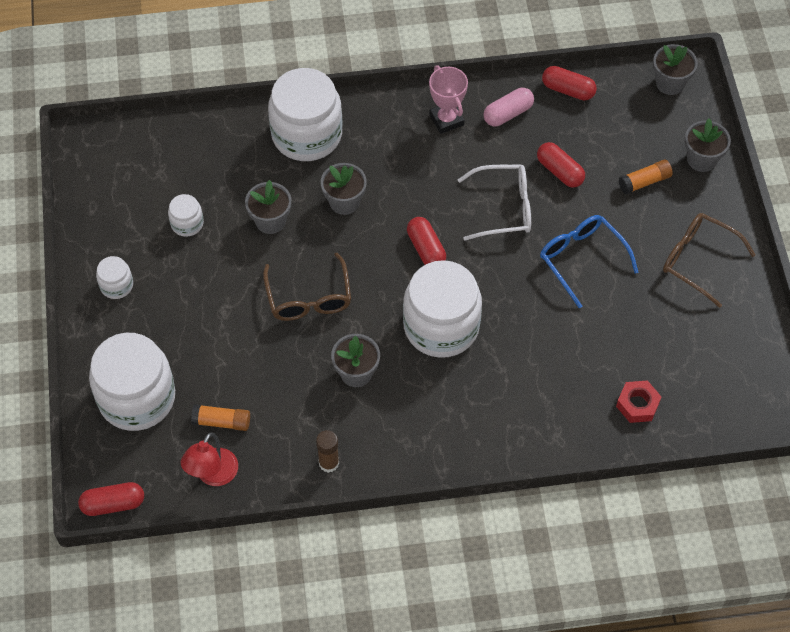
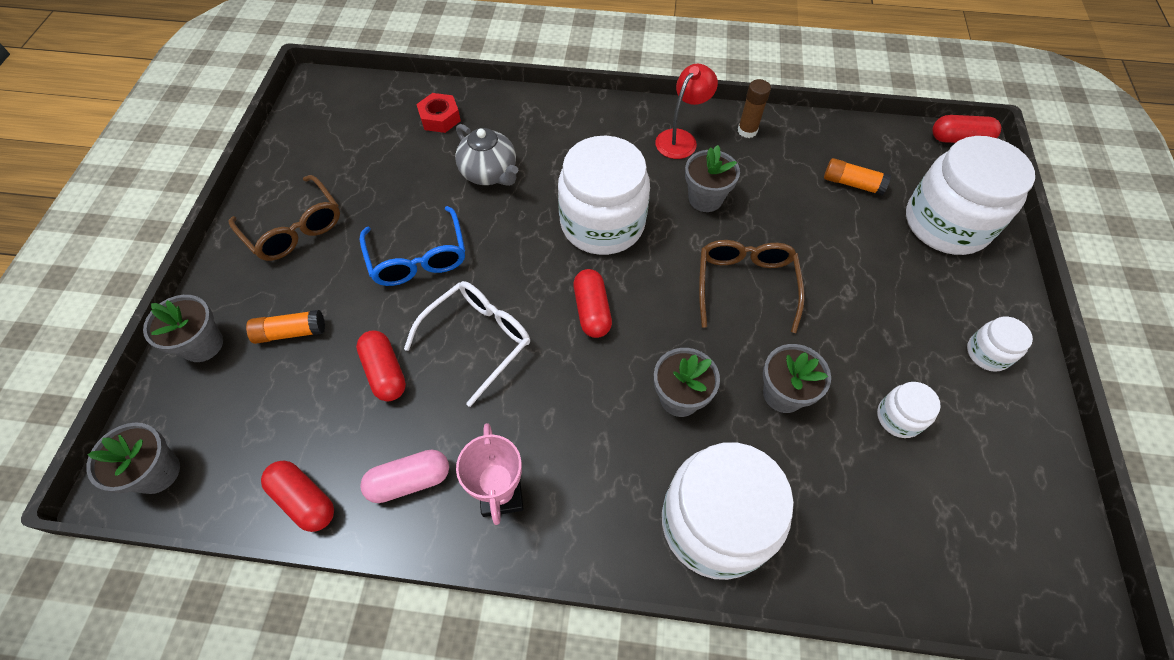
camera: 165 degrees left, 0 degrees up
red lamp [181,432,238,486] -> red lamp moved to [655,64,718,159]
white glasses [458,165,531,241] -> white glasses turned 120 degrees clockwise [404,281,530,407]
none -> grey teapot [455,124,518,186]

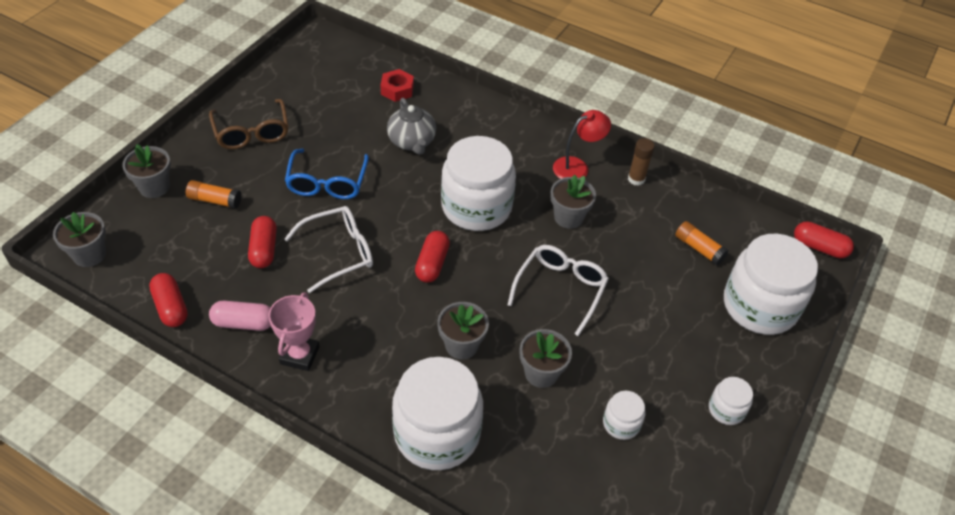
camera: 20 degrees right, 10 degrees down
brown glasses [699,240,805,333] -> white glasses [507,245,609,336]

